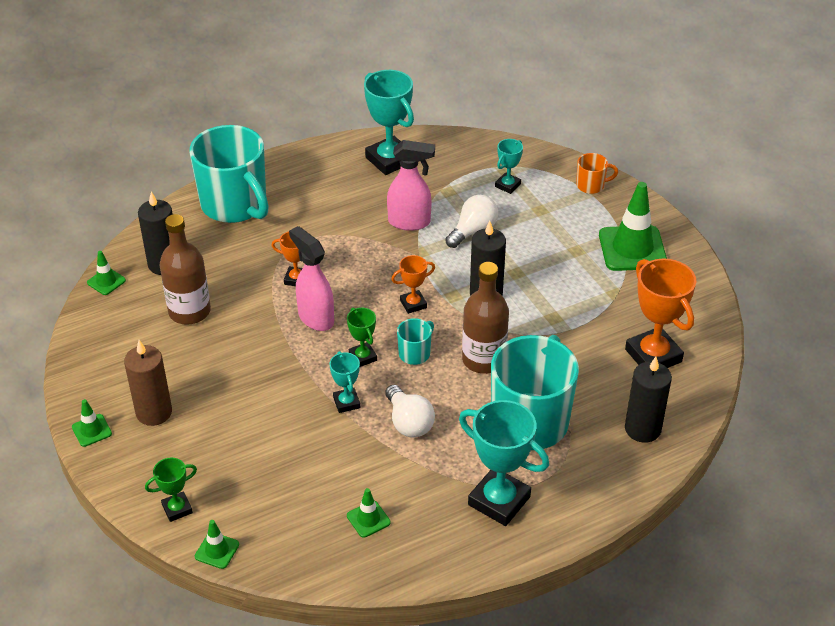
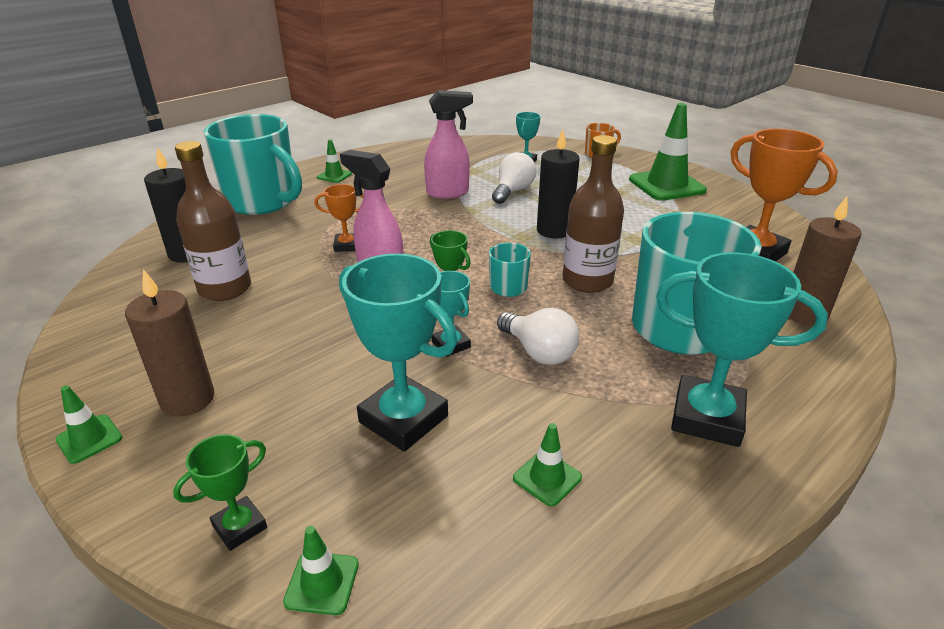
camera: 15 degrees left, 10 degrees down
green traffic cone [87,251,126,295] -> green traffic cone moved to [317,139,352,183]
turquoise trophy [364,70,414,175] -> turquoise trophy moved to [339,254,457,452]
orange trophy [391,255,435,314] -> none
black candle [625,357,672,443] -> brown candle [789,196,861,325]

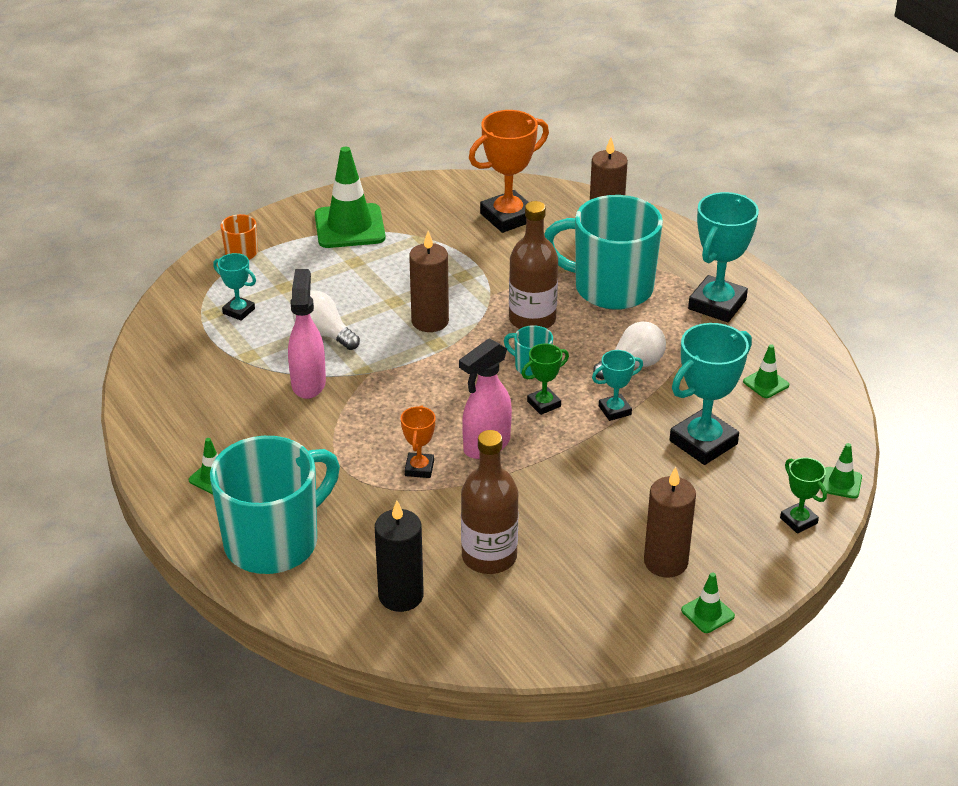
camera: 80 degrees left, 5 degrees up
black candle [537,129,580,239] -> brown candle [409,231,449,332]

